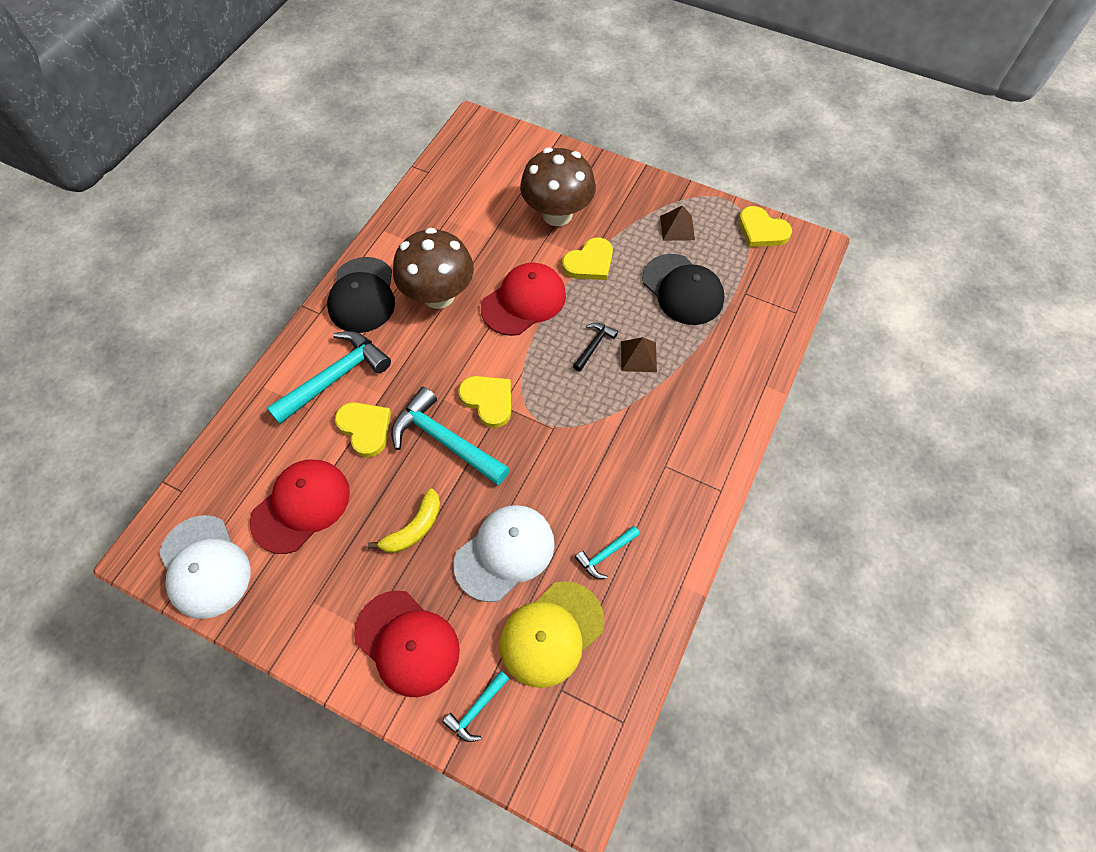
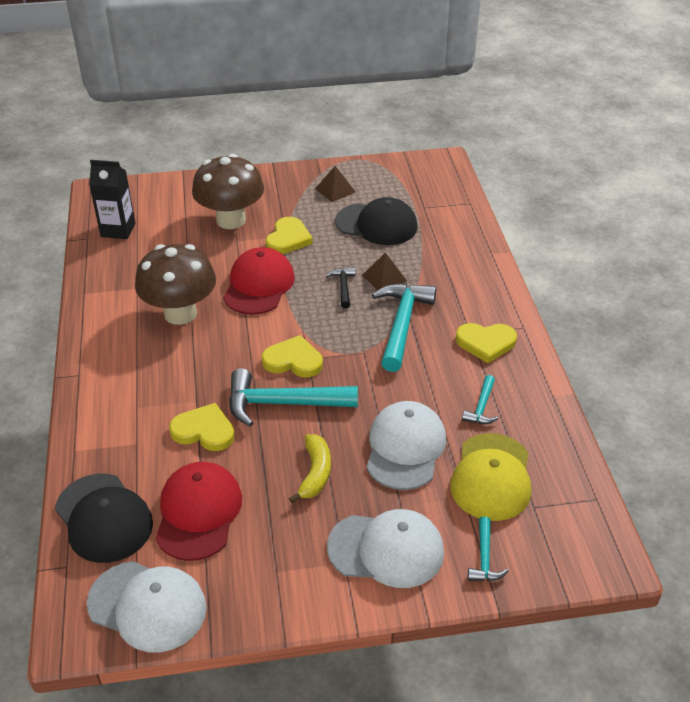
camera: 35 degrees left, 20 degrees down
turquoise hammer [267,331,391,424] -> turquoise hammer moved to [372,283,436,372]
black cap [327,257,395,333] -> black cap moved to [55,474,153,563]
red cap [354,590,460,697] -> white cap [327,509,444,588]
yellow heart [739,206,792,247] -> yellow heart moved to [455,323,517,363]
none -> black carton [89,160,135,239]

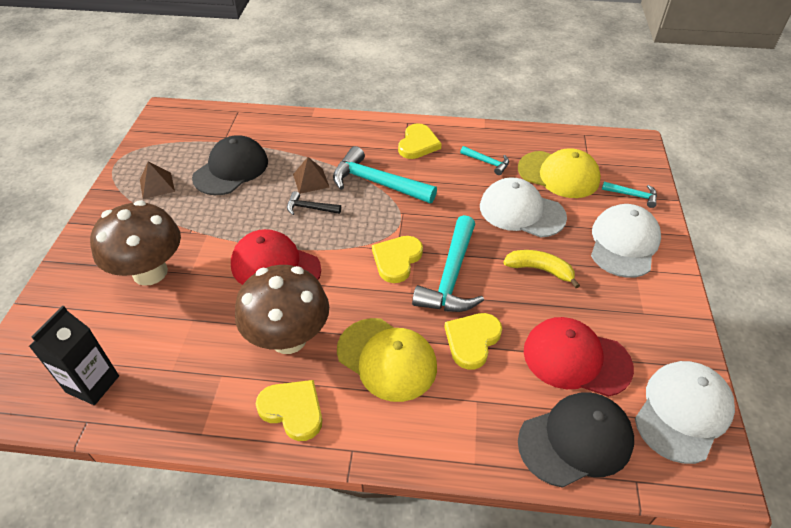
camera: 75 degrees left, 5 degrees up
yellow heart [266,217,313,254] -> yellow heart moved to [256,380,322,441]
none -> yellow cap [337,318,437,402]

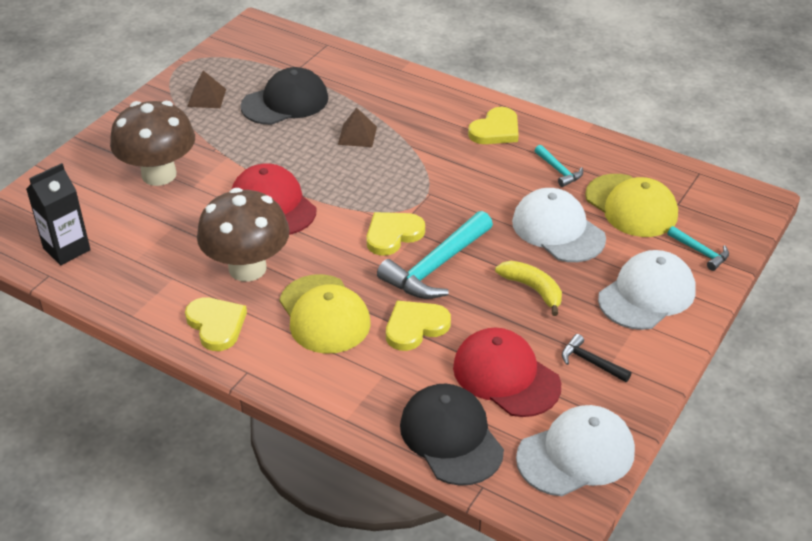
camera: 25 degrees right, 5 degrees down
black hammer [287,191,341,215] -> black hammer moved to [562,334,632,382]
turquoise hammer [333,146,437,203] -> none
black cap [518,392,634,488] -> black cap turned 120 degrees counterclockwise [400,384,504,486]

